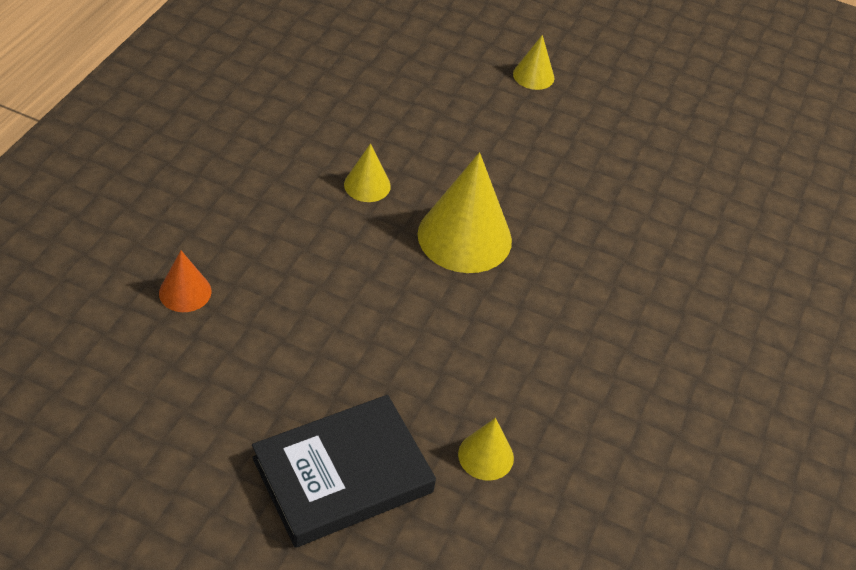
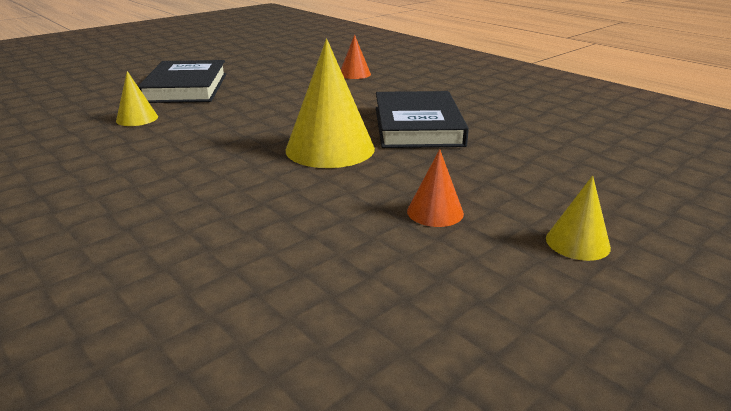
camera: 120 degrees right, 20 degrees down
yellow cone [344,143,391,202] -> black book [376,91,469,148]
none -> orange cone [407,149,464,227]

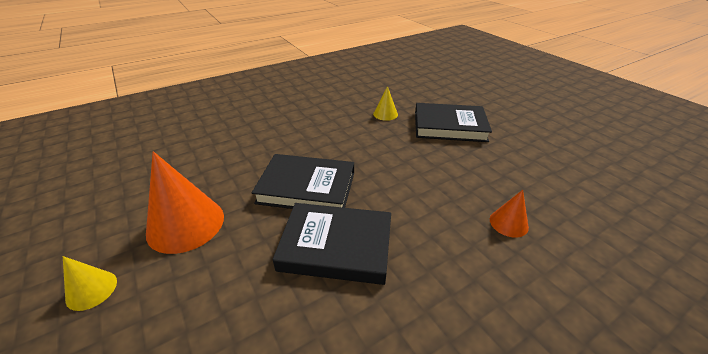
camera: 100 degrees right, 10 degrees up
yellow cone [286,39,375,168] -> black book [252,154,354,209]
orange cone [407,149,464,227] -> orange cone [146,151,224,254], size x1.97

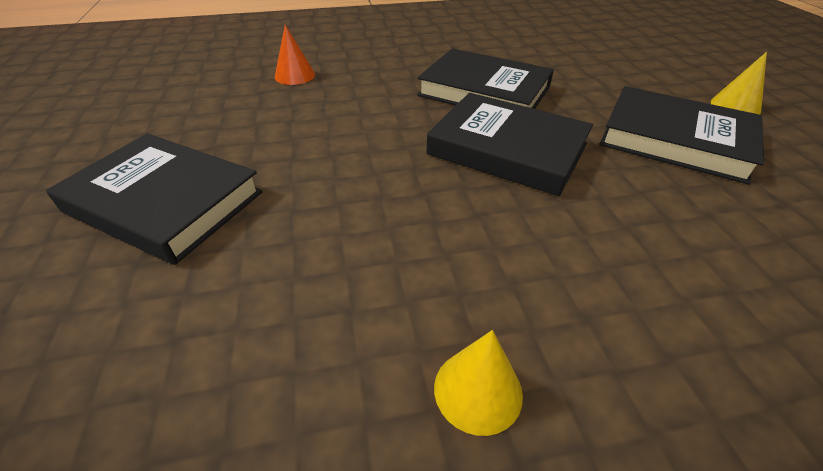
camera: 160 degrees left, 5 degrees up
orange cone [146,151,224,254] -> black book [600,86,764,185]
yellow cone [373,86,398,121] -> yellow cone moved to [434,330,523,436]

